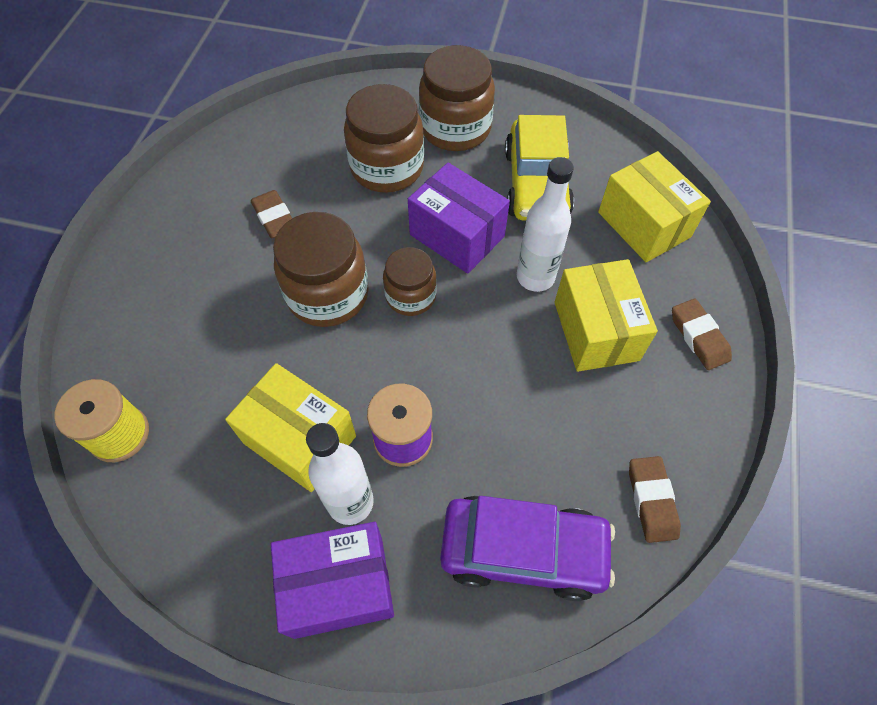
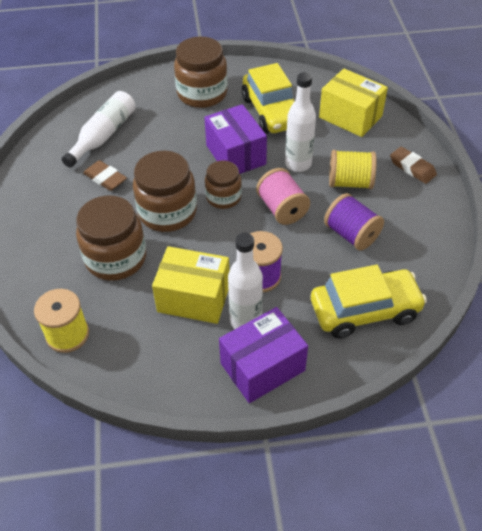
camera: 20 degrees left, 10 degrees down
brown jar [344,84,424,193] -> brown jar moved to [76,195,146,281]
purple box [408,163,510,274] -> purple box turned 45 degrees clockwise [204,104,267,174]
purple car [440,496,615,601] -> yellow car [311,265,427,338]
yellow box [554,259,658,372] -> yellow spool [329,150,377,189]
brown eraser [629,456,681,543] -> none
none -> white bottle [62,91,136,168]
none -> pink spool [256,168,310,225]
none -> purple spool [324,193,384,251]

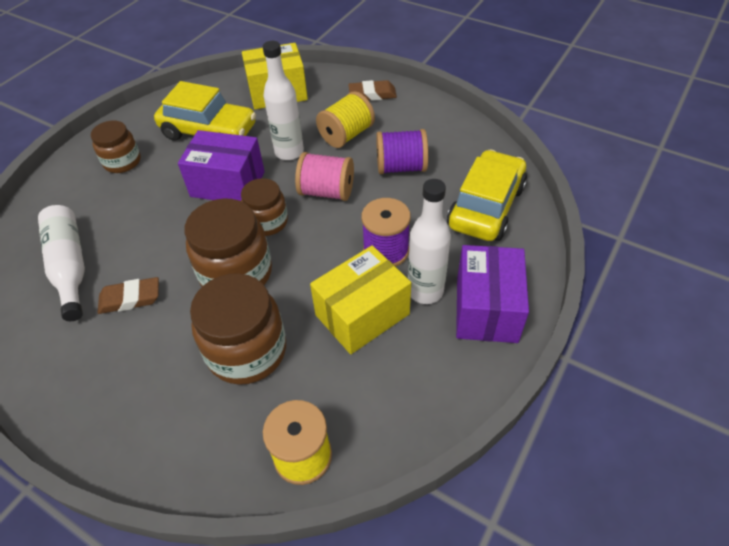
camera: 50 degrees left, 0 degrees up
brown jar [174,36,228,108] -> brown jar [91,121,141,173], size x0.61

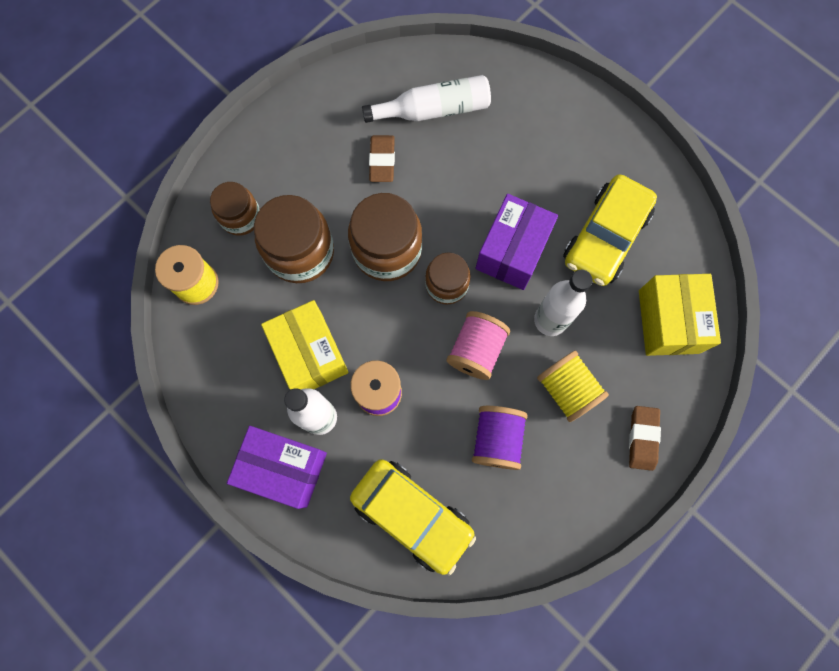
camera: 100 degrees right, 25 degrees up
brown jar [91,121,141,173] -> brown jar moved to [210,182,260,236]

